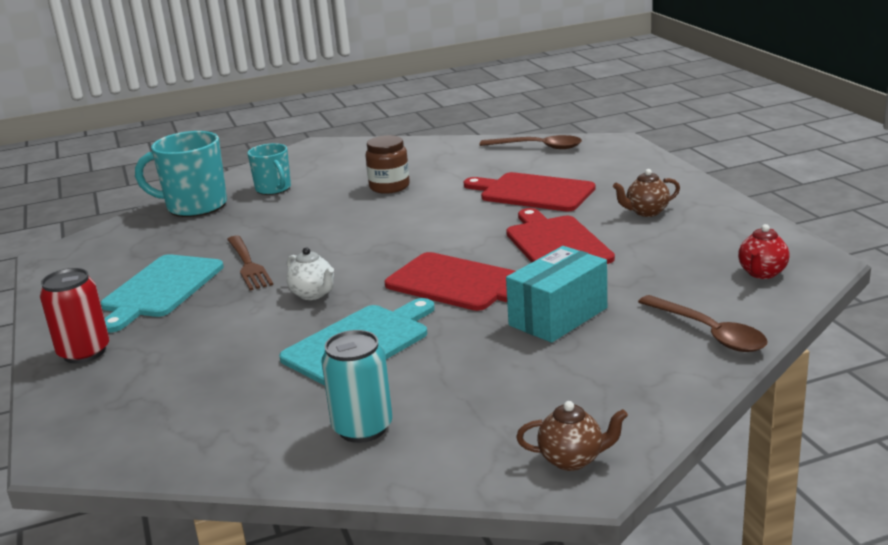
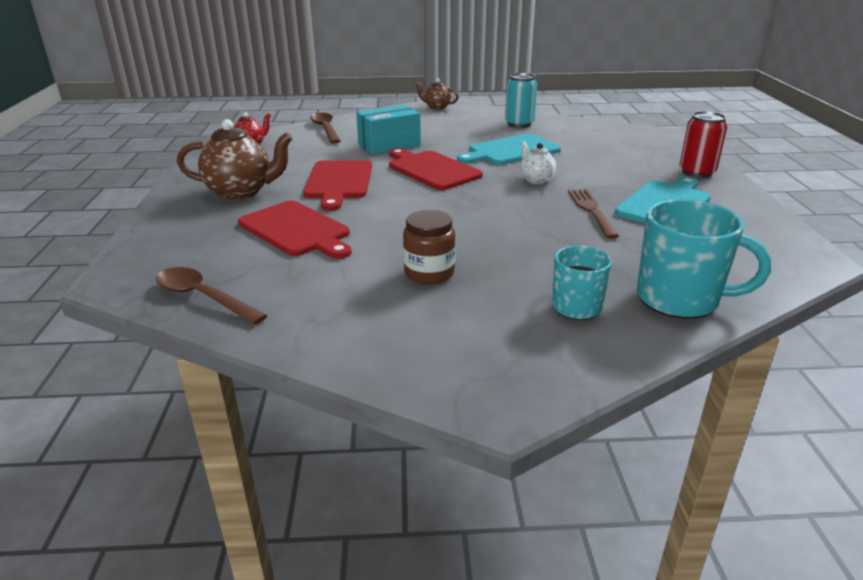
camera: 165 degrees left, 5 degrees up
brown teapot [613,169,680,217] -> brown teapot [177,119,293,200], size x1.84

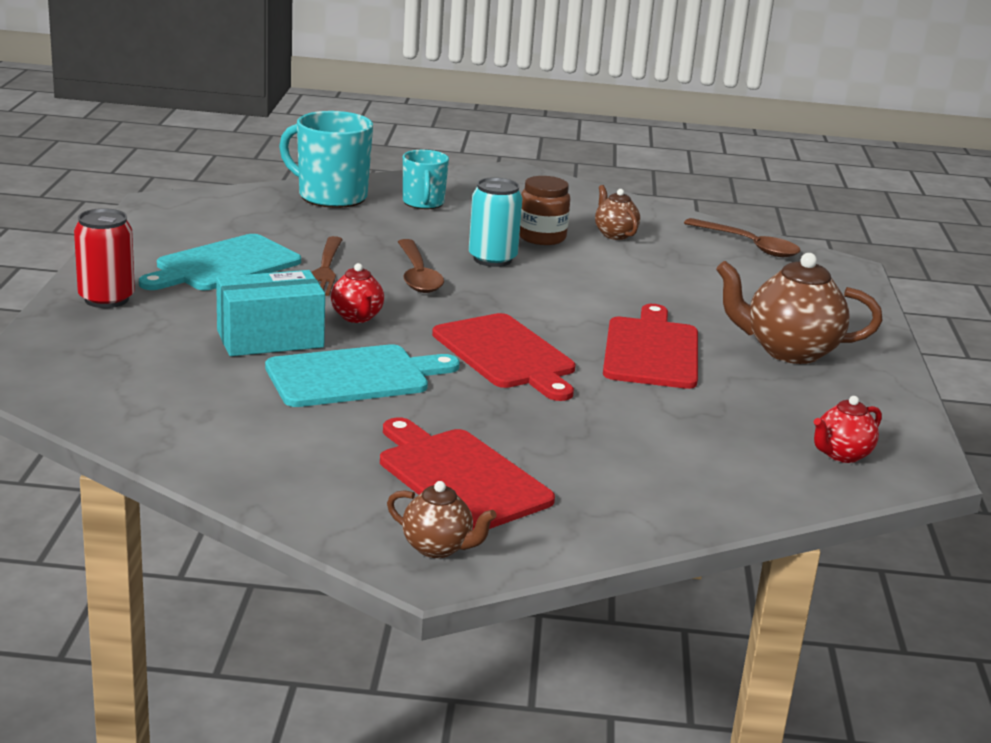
camera: 175 degrees left, 5 degrees down
red cutting board [238,201,352,259] -> red cutting board moved to [380,417,555,530]
brown spoon [310,113,340,143] -> brown spoon moved to [398,239,444,293]
turquoise box [356,105,421,155] -> turquoise box moved to [216,270,325,356]
turquoise can [505,73,537,128] -> turquoise can moved to [469,177,523,267]
white teapot [520,141,556,184] -> red teapot [331,263,384,323]
none -> brown teapot [595,185,640,240]

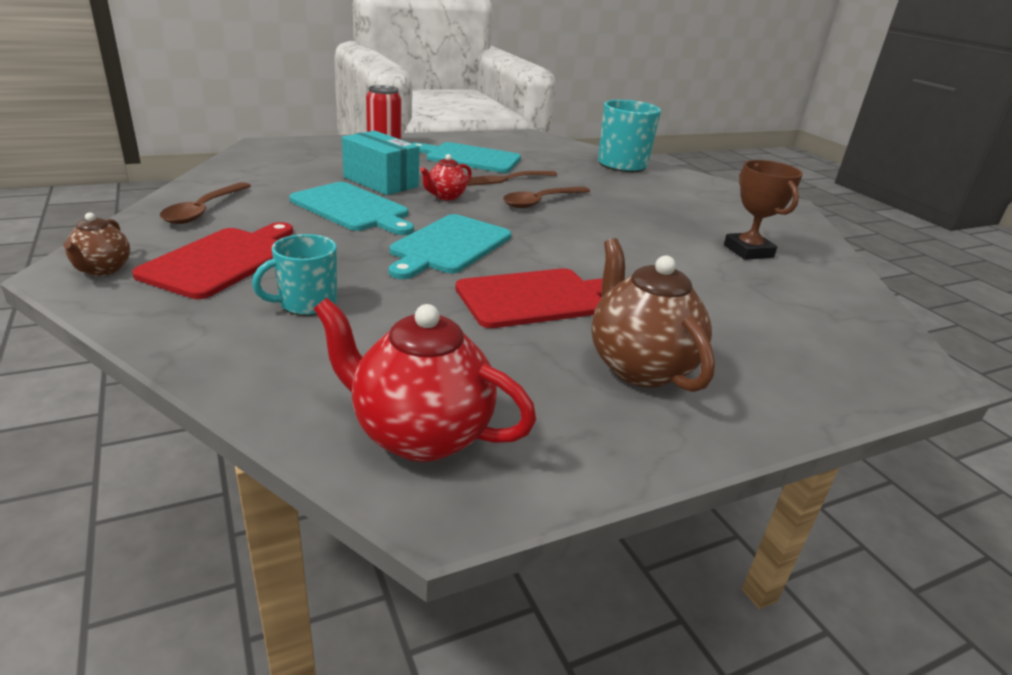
camera: 60 degrees right, 5 degrees up
turquoise mug [403,150,449,209] -> turquoise mug moved to [252,234,337,316]
red cutting board [432,313,575,401] -> turquoise cutting board [389,214,511,279]
turquoise can [469,177,523,267] -> none
brown jar [519,176,570,245] -> none
brown teapot [595,185,640,240] -> brown trophy [724,160,803,260]
brown spoon [684,218,800,257] -> brown spoon moved to [160,182,251,224]
red teapot [814,396,882,463] -> red teapot [314,298,536,462], size x1.84

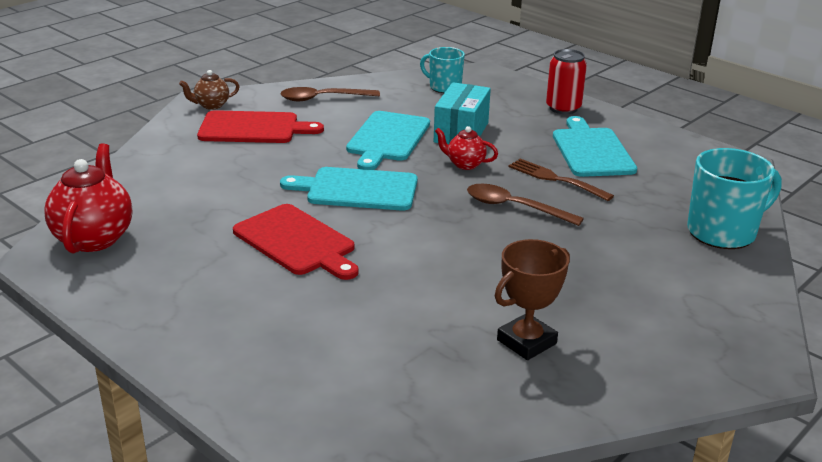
camera: 70 degrees right, 0 degrees up
turquoise mug [252,234,337,316] -> turquoise mug moved to [420,47,465,93]
brown teapot [591,238,715,392] -> none

